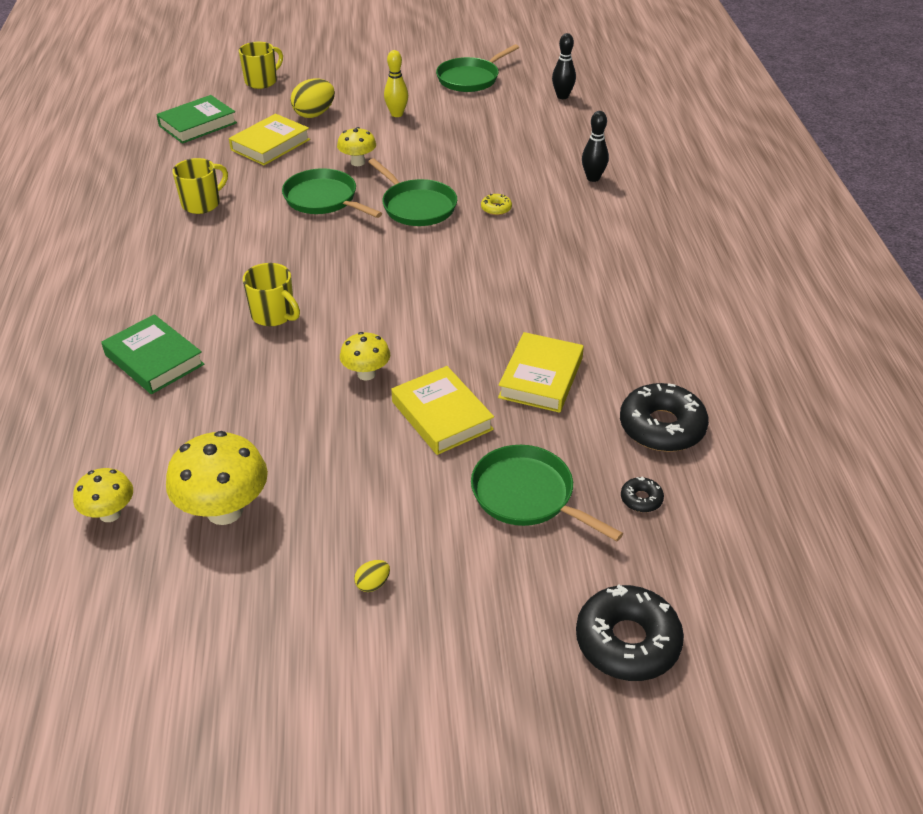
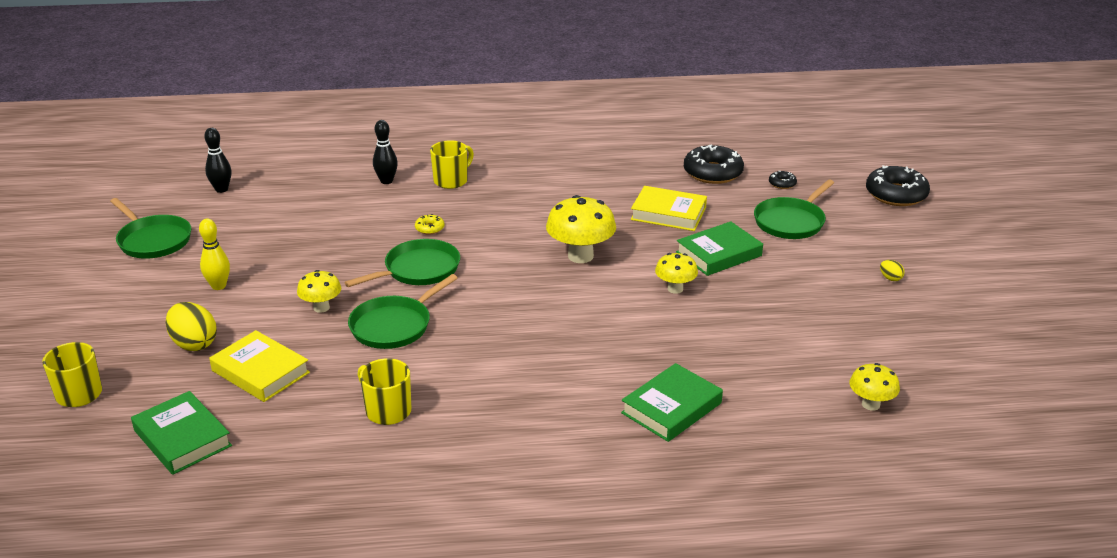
camera: 90 degrees left, 10 degrees down
yellow mushroom [166,431,268,525] -> yellow mushroom moved to [546,195,616,263]
yellow mug [243,263,300,326] -> yellow mug moved to [430,140,474,189]
yellow book [391,366,494,455] -> green book [676,221,763,276]

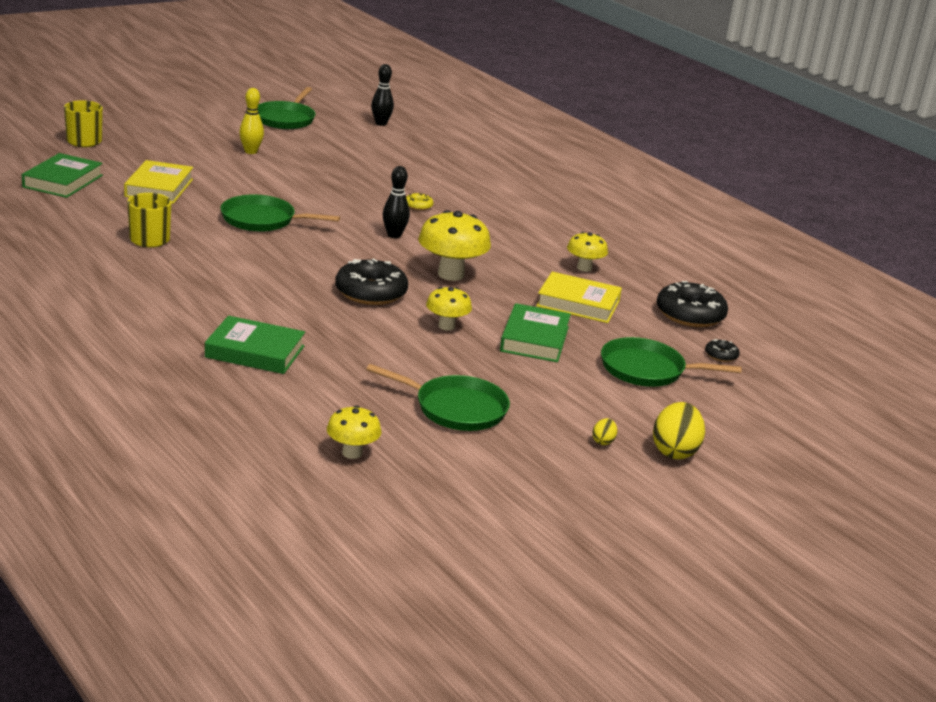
camera: 55 degrees right, 5 degrees down
yellow egg [166,302,217,351] -> yellow egg moved to [653,402,705,460]
yellow mushroom [297,270,341,313] -> yellow mushroom moved to [567,232,608,272]
green pan [344,239,460,287] -> green pan moved to [366,364,510,431]
black bowling pin [373,120,398,184] -> black bowling pin moved to [383,166,410,238]
yellow mug [430,140,474,189] -> none
yellow book [631,186,707,231] -> yellow book turned 60 degrees counterclockwise [536,272,622,323]
green book [676,221,763,276] -> green book turned 75 degrees clockwise [500,303,571,362]
black donut [866,165,930,206] -> black donut moved to [335,259,408,305]

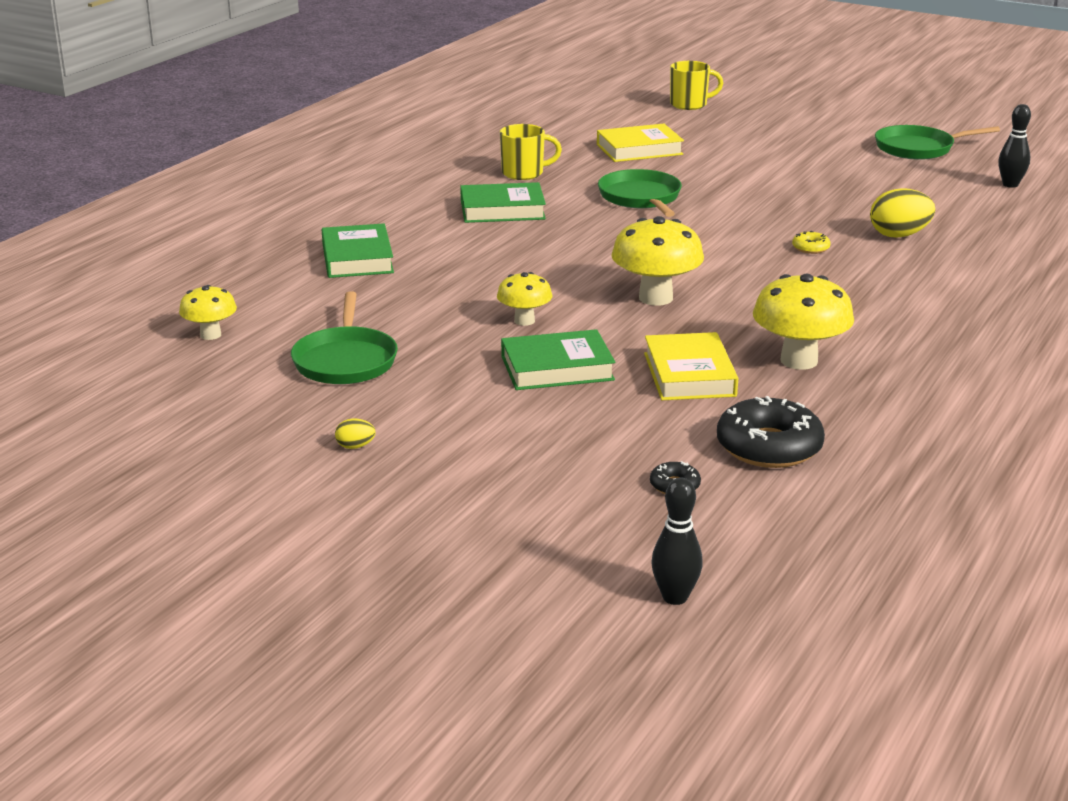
camera: 70 degrees right, 0 degrees up
green book [22,153,103,198] -> green book moved to [460,182,546,223]
yellow bowling pin [239,88,264,154] -> none
black donut [335,259,408,305] -> none
black bowling pin [383,166,410,238] -> black bowling pin moved to [651,478,703,605]
yellow mushroom [567,232,608,272] -> yellow mushroom [753,273,854,370], size x1.70
green pan [601,337,742,387] -> none
yellow egg [653,402,705,460] -> yellow egg moved to [870,188,935,238]

